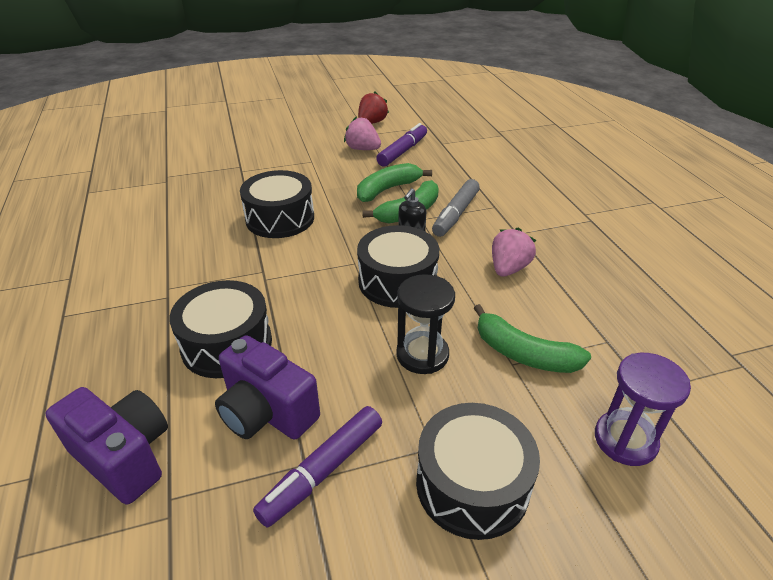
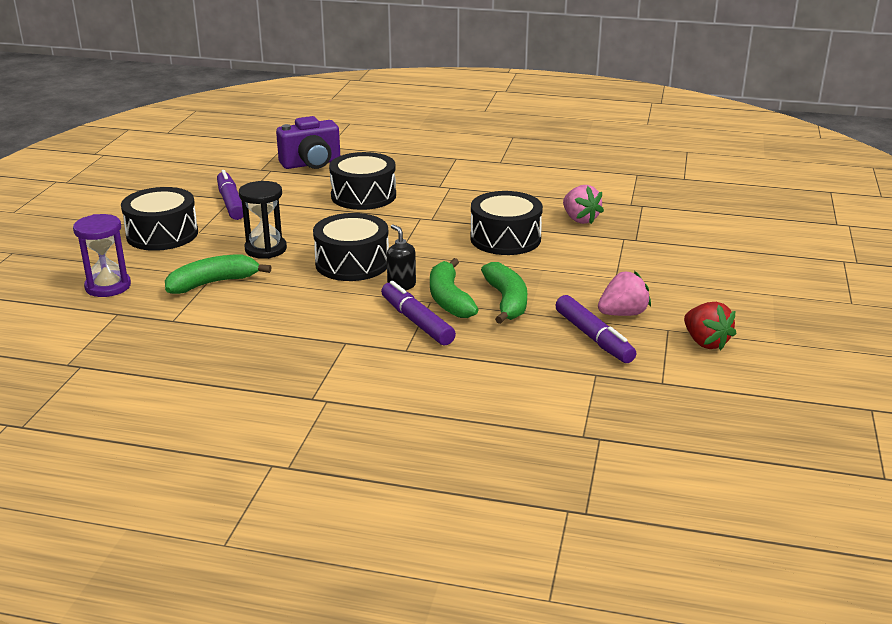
camera: 120 degrees right, 10 degrees down
purple camera [215,335,320,440] -> none
grey marker [432,179,480,237] -> purple marker [381,281,456,346]
pink strawberry [492,227,537,277] -> pink strawberry moved to [563,185,604,224]

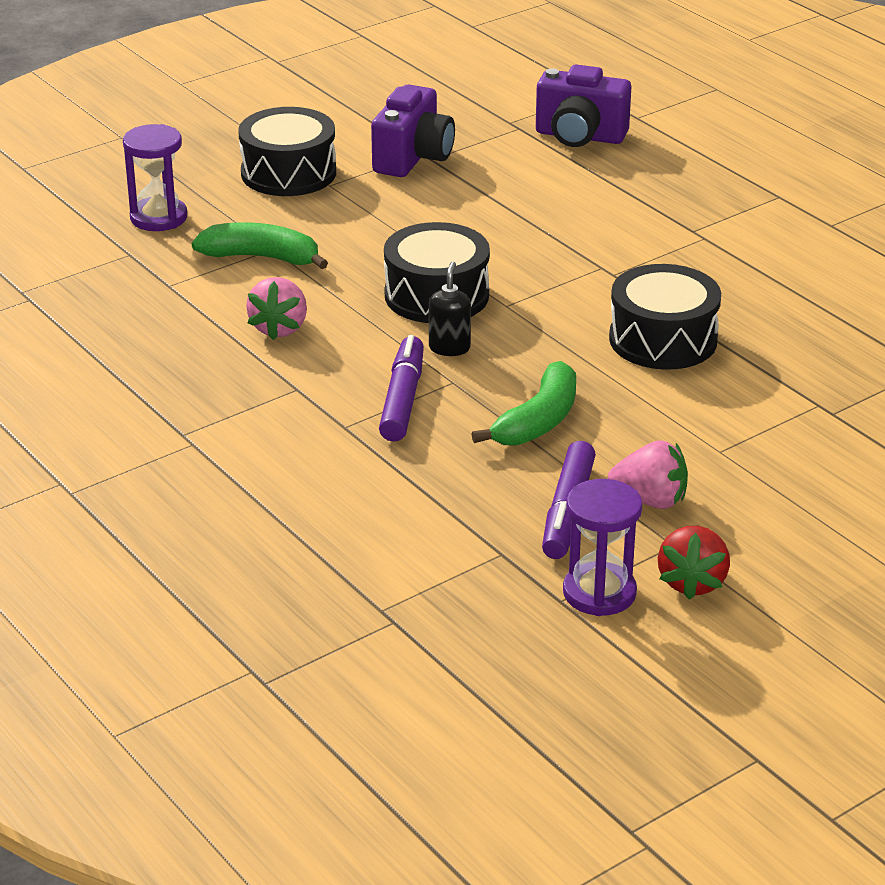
camera: 40 degrees right, 5 degrees up
purple marker [217,170,243,220] -> purple camera [371,84,455,177]
black hourglass [239,181,287,259] -> none
black drum [329,152,396,210] -> none
green banana [430,258,479,318] -> none
pink strawberry [563,185,604,224] -> pink strawberry moved to [246,277,307,340]
none -> purple hourglass [563,479,642,616]

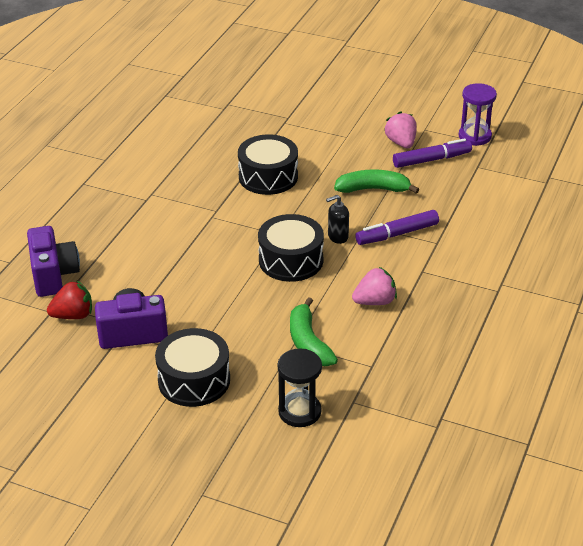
camera: 120 degrees left, 5 degrees up
purple hourglass [123,124,187,231] -> black hourglass [278,349,322,427]
red strawberry [658,526,730,600] -> red strawberry moved to [47,280,92,319]

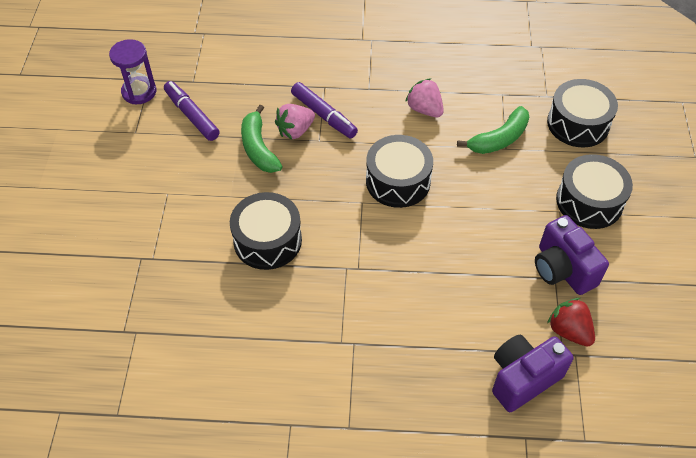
camera: 110 degrees left, 15 degrees up
black hourglass [278,349,322,427] -> black drum [547,79,618,147]
black soap dispenser [326,195,349,244] -> none
pink strawberry [384,111,417,148] -> pink strawberry moved to [275,104,315,139]

